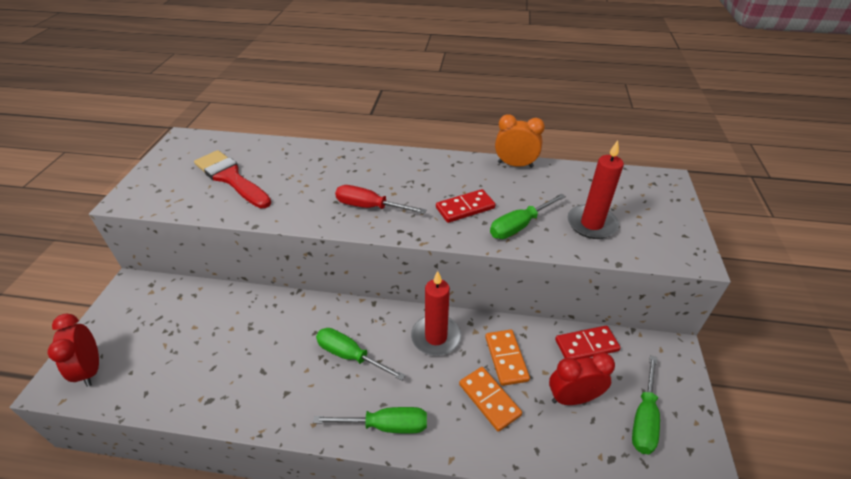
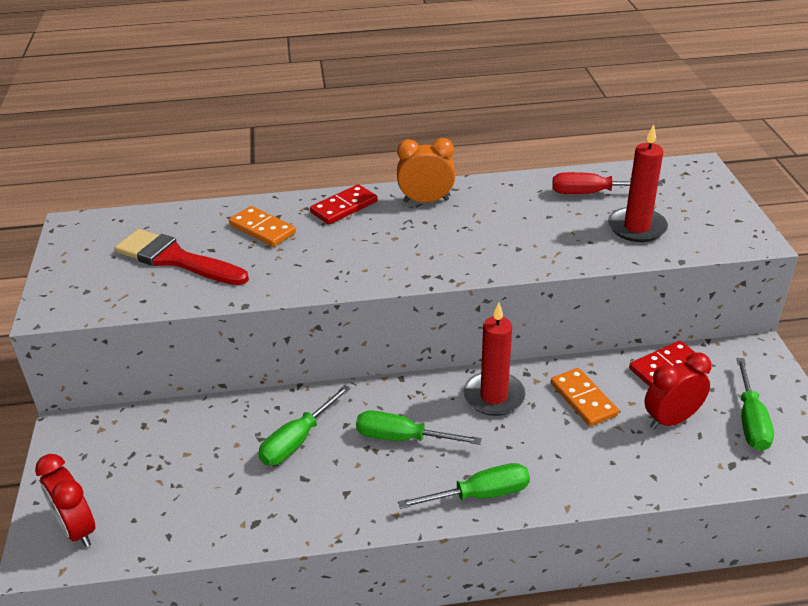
camera: 15 degrees left, 5 degrees down
red screwdriver [335,185,426,214] -> red screwdriver moved to [552,172,663,194]
red domino [436,189,496,223] -> red domino moved to [310,184,377,224]
orange domino [459,367,522,432] -> orange domino moved to [229,206,296,247]
green screwdriver [490,194,566,239] -> green screwdriver moved to [258,385,351,466]
orange clock [495,114,545,168] -> orange clock moved to [397,138,455,203]

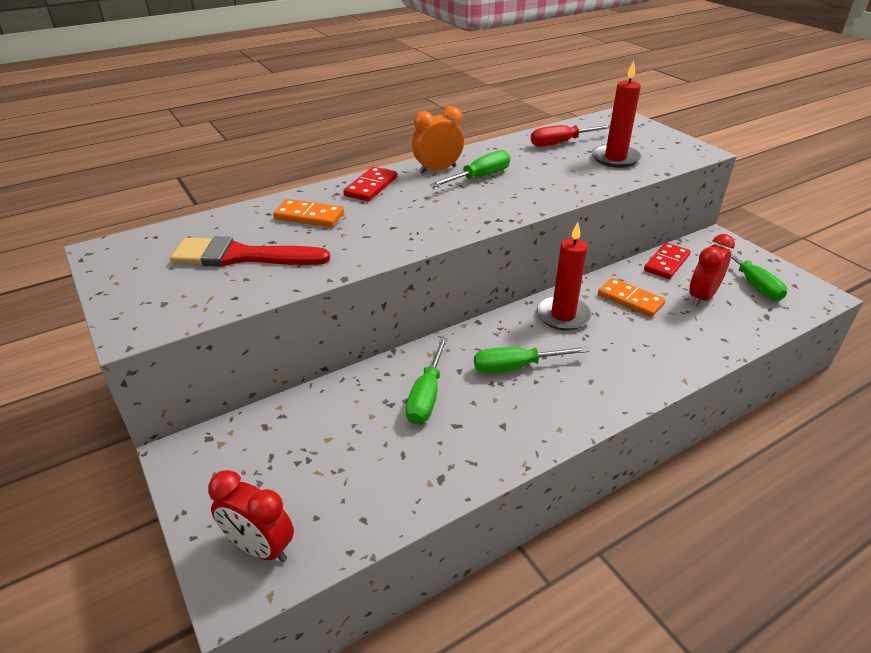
camera: 25 degrees left, 0 degrees up
green screwdriver [398,463,530,509] -> green screwdriver moved to [430,150,510,187]

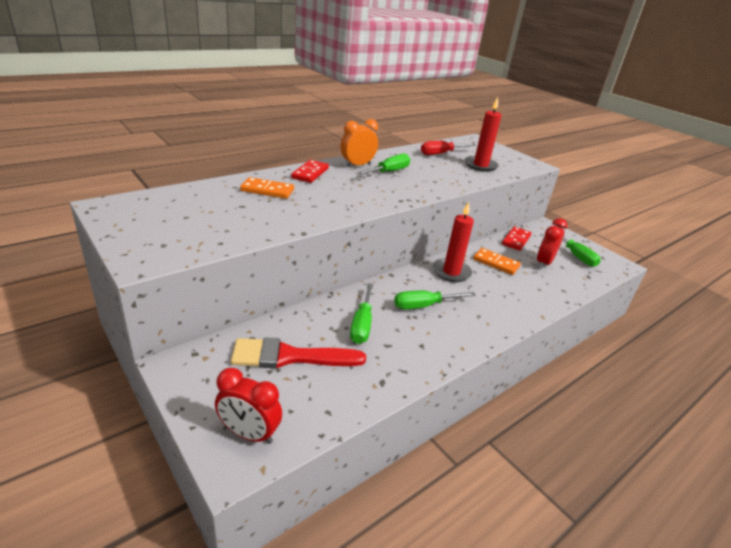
camera: 10 degrees left, 5 degrees down
red brush [170,236,330,267] -> red brush moved to [231,338,366,368]

